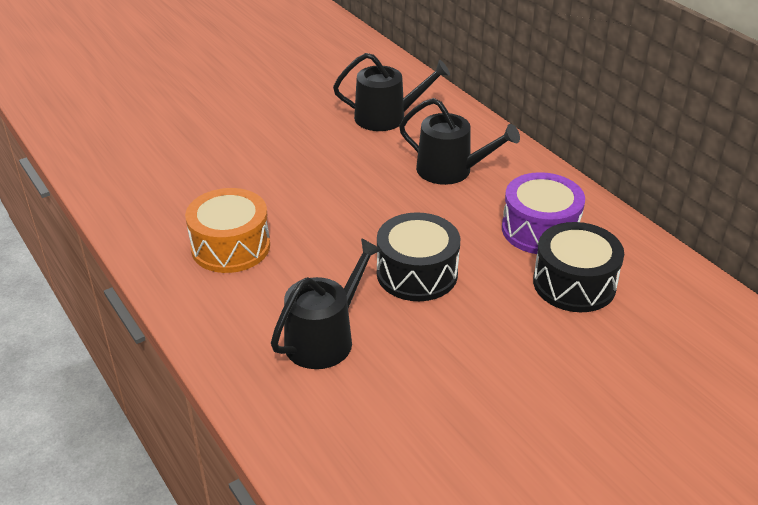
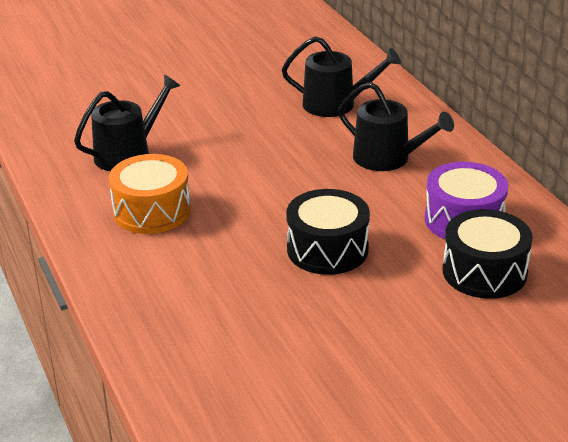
camera: 10 degrees right, 5 degrees down
black watering can [271,238,382,369] -> black watering can moved to [74,74,180,171]

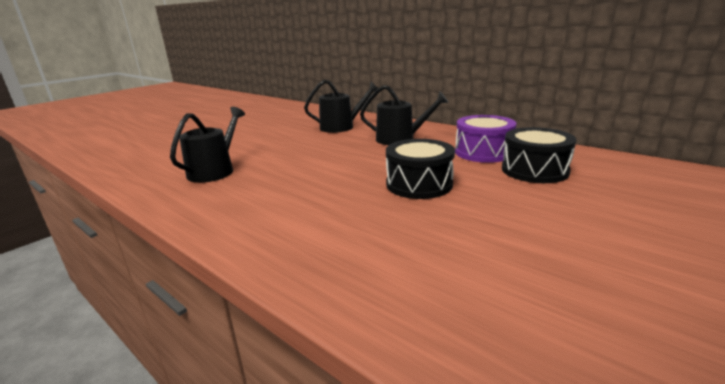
camera: 25 degrees left, 10 degrees down
orange drum [109,154,191,234] -> none

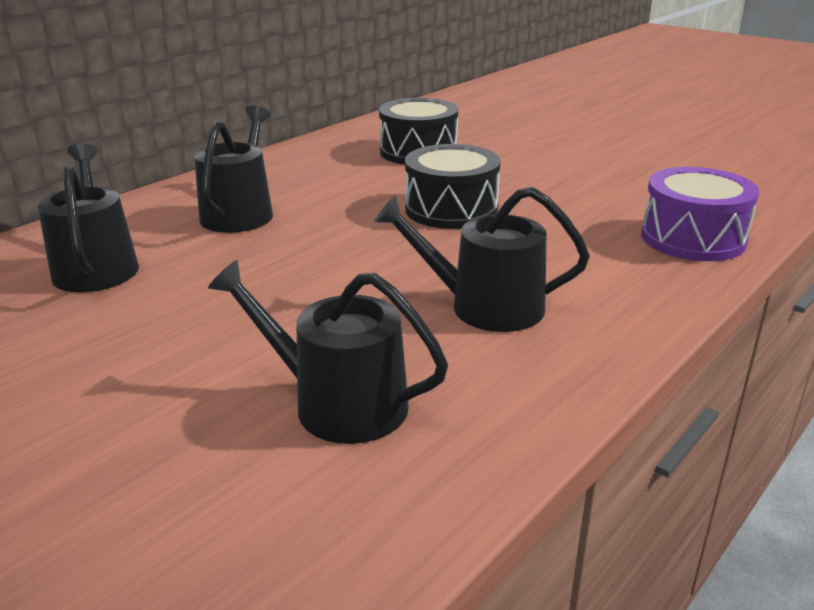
camera: 90 degrees left, 5 degrees up
purple drum [455,115,517,163] -> purple drum moved to [641,167,759,261]
none -> black watering can [374,187,590,332]

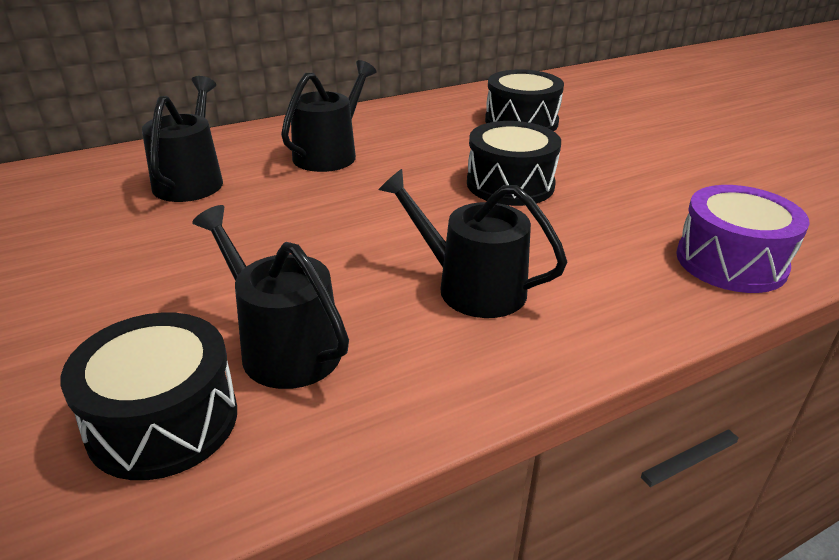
camera: 20 degrees right, 5 degrees up
none -> black drum [60,313,237,480]

